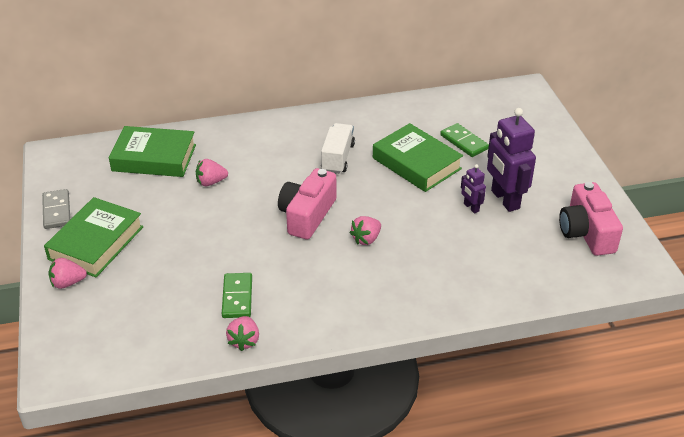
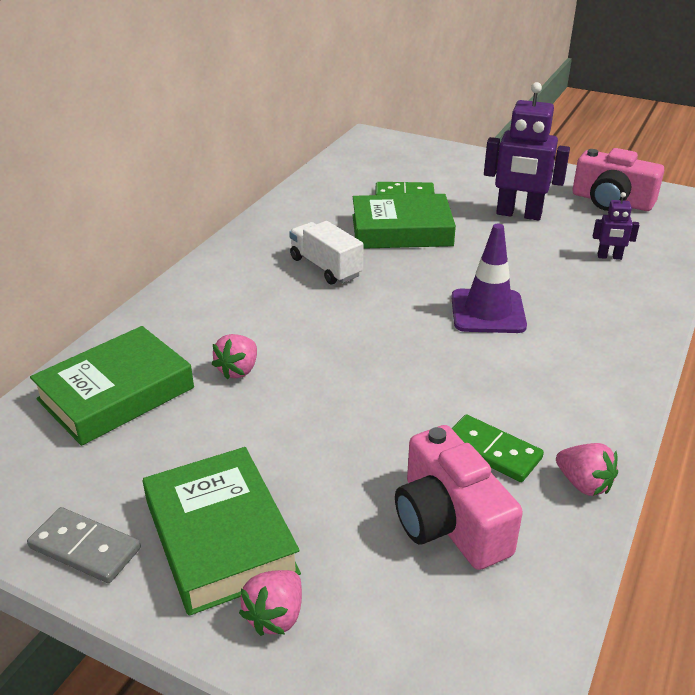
camera: 50 degrees left, 5 degrees down
pink camera [278,168,336,240] -> pink camera moved to [395,425,523,570]
pink strawberry [350,216,381,245] -> purple traffic cone [451,224,527,333]
purple robot [461,164,486,213] -> purple robot moved to [593,192,639,260]

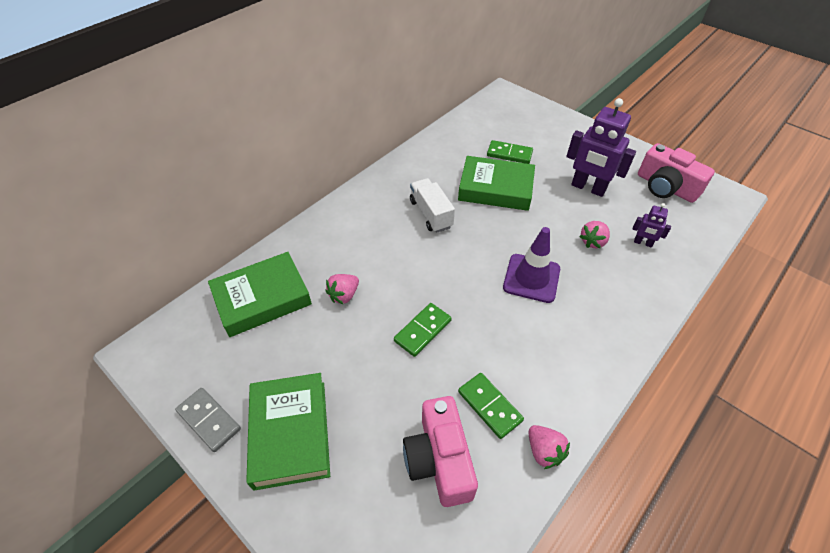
camera: 15 degrees right, 15 degrees up
pink strawberry [239,570,302,636] -> pink strawberry moved to [579,221,610,248]
none -> green domino [394,303,452,357]

